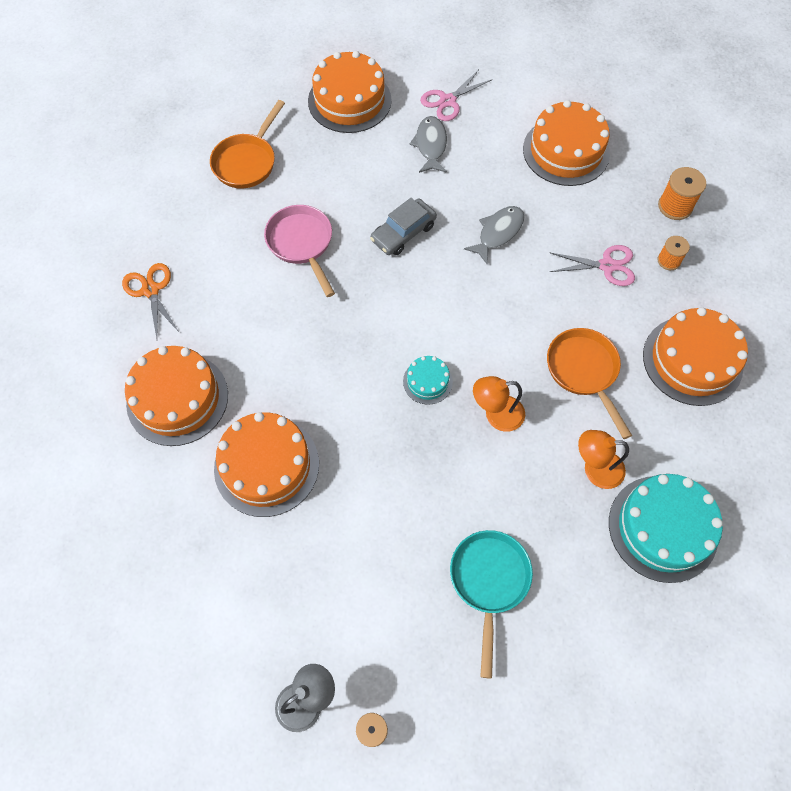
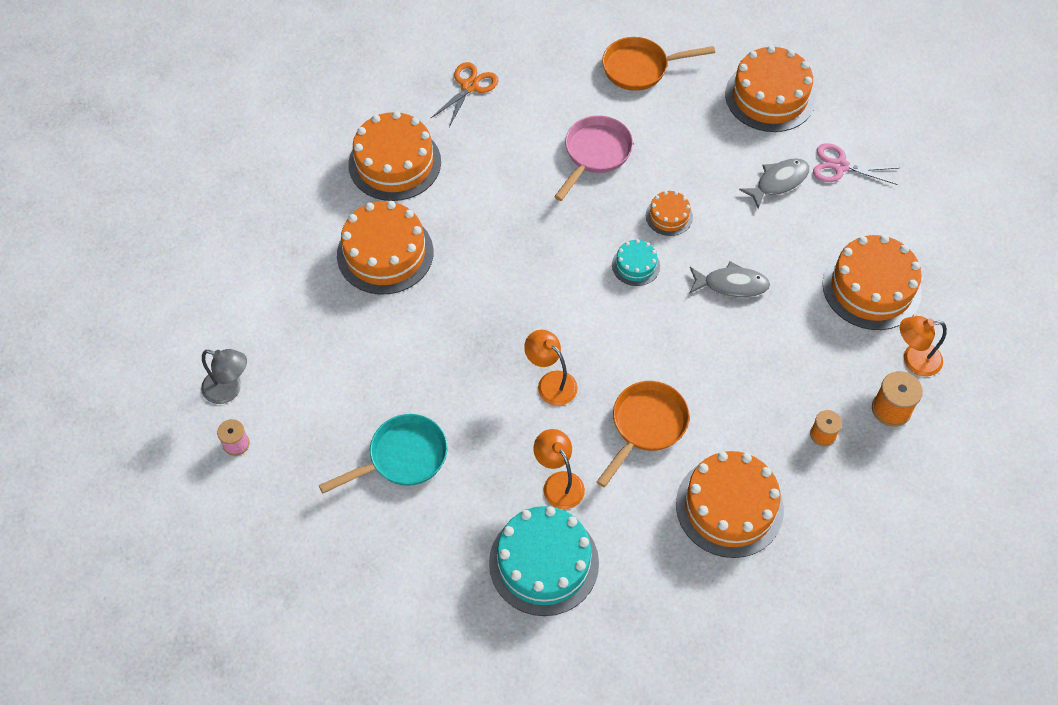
camera: 55 degrees right, 5 degrees down
grey car [370,198,437,255] -> orange cake [646,191,693,236]
turquoise cake [403,356,453,405] -> turquoise cake moved to [612,239,660,286]
pink scissors [549,245,635,286] -> none
none -> orange lamp [900,316,947,376]

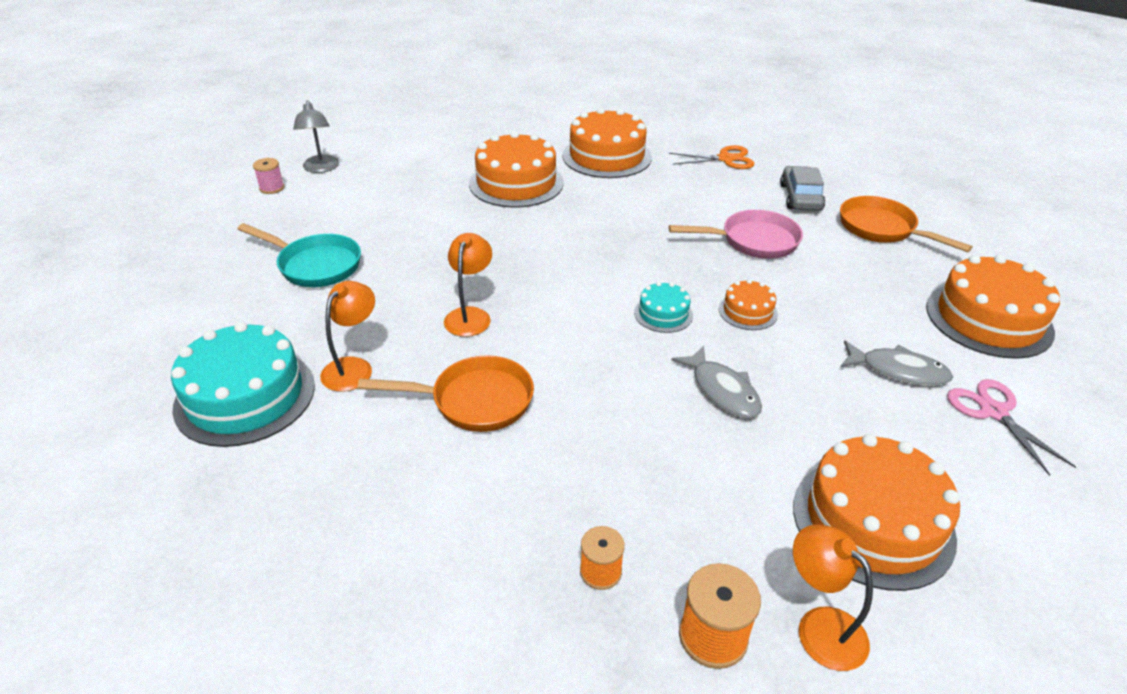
camera: 55 degrees right, 20 degrees down
orange cake [676,451,784,558] -> none
none -> grey car [780,166,825,211]

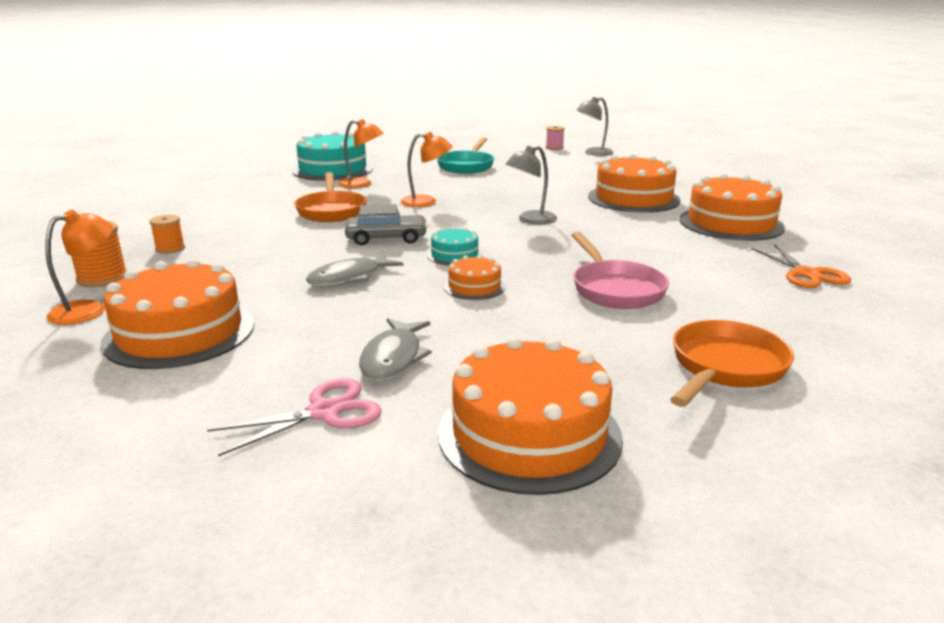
camera: 80 degrees right, 15 degrees down
grey car [780,166,825,211] -> grey car moved to [345,204,428,245]
none -> grey lamp [506,146,557,224]

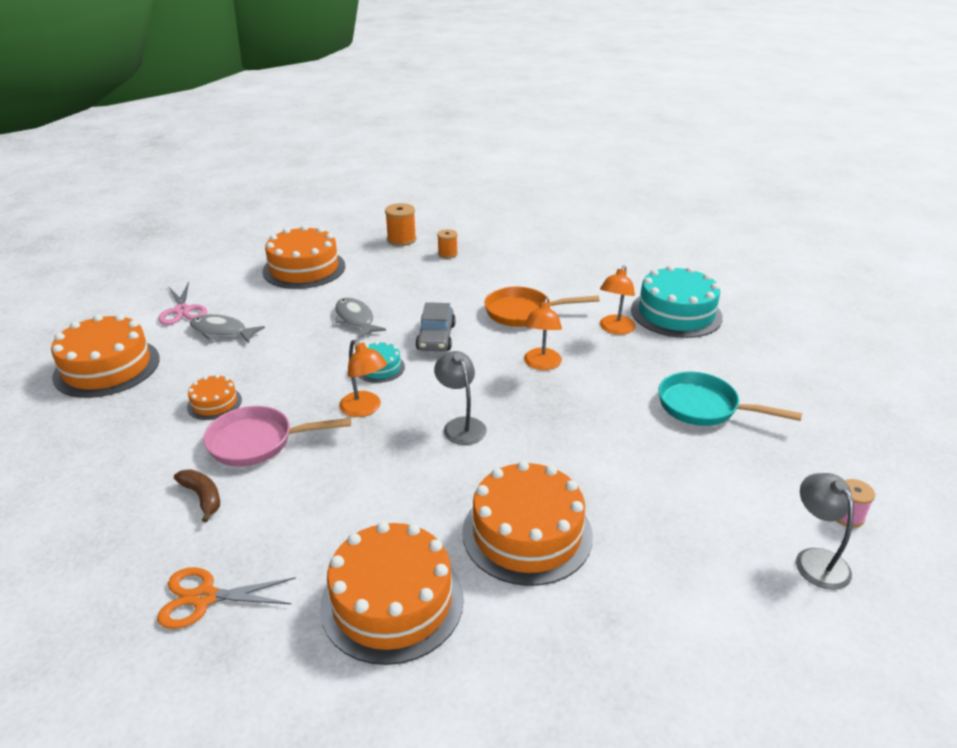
camera: 100 degrees right, 10 degrees up
orange lamp [45,210,113,325] -> orange lamp moved to [339,340,387,417]
orange cake [444,255,506,300] -> orange cake moved to [187,374,242,420]
orange pan [670,320,794,407] -> none
none -> brown banana [174,469,220,522]

